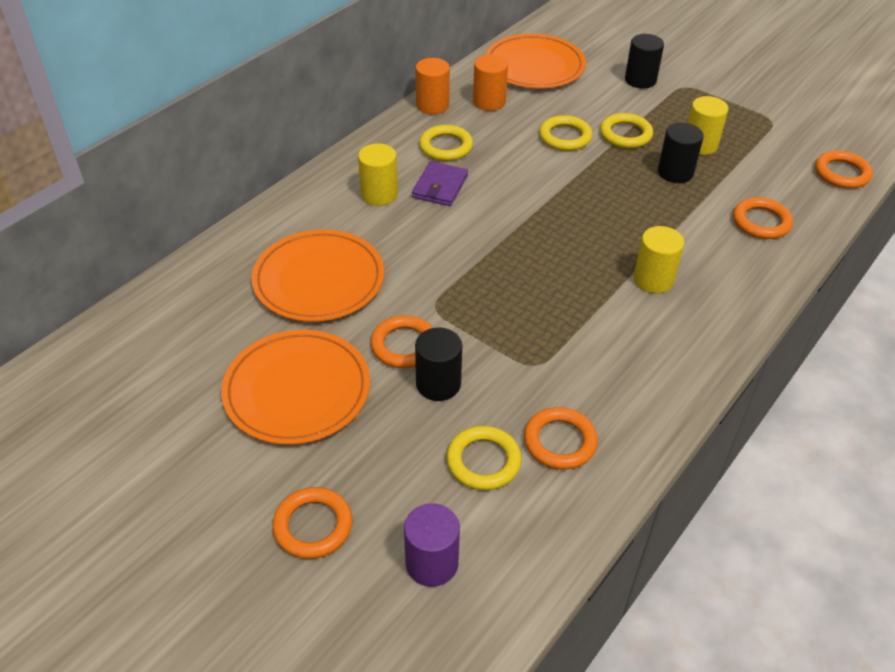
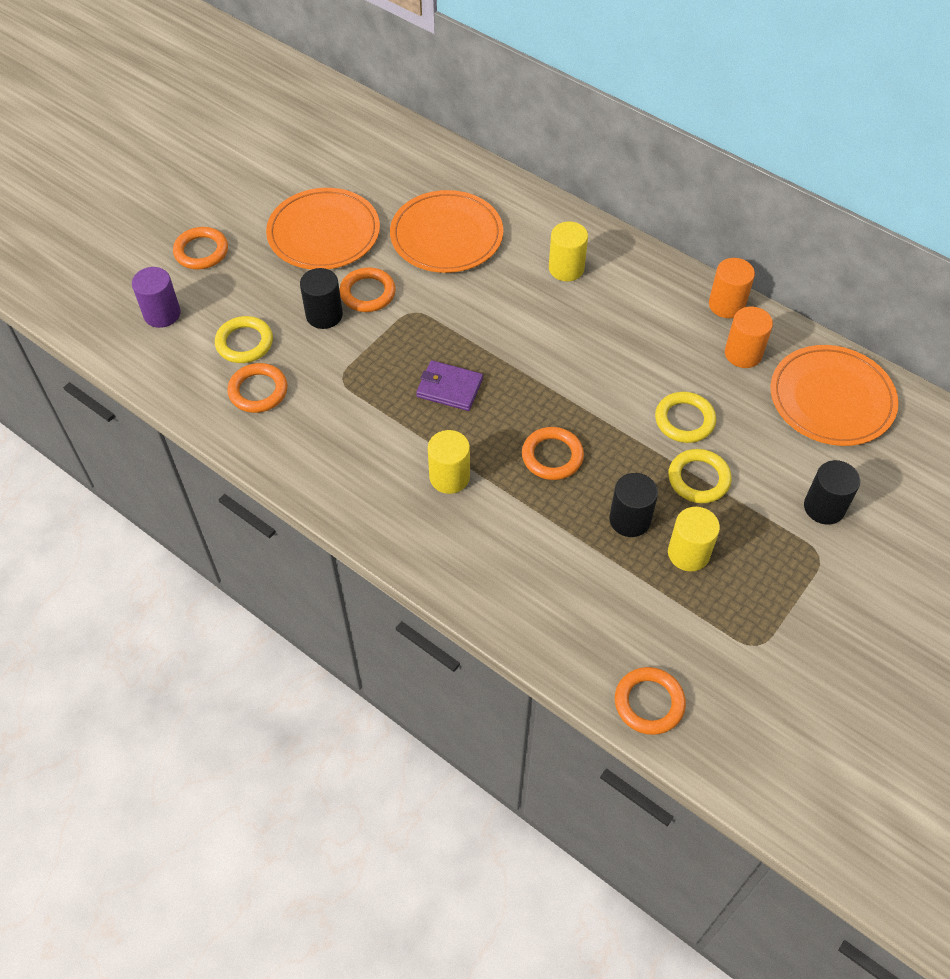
camera: 90 degrees right, 10 degrees up
purple wallet [412,161,468,206] -> purple wallet moved to [416,360,483,411]
yellow ring [419,125,473,161] -> none
orange ring [733,197,793,239] -> orange ring moved to [522,427,584,480]

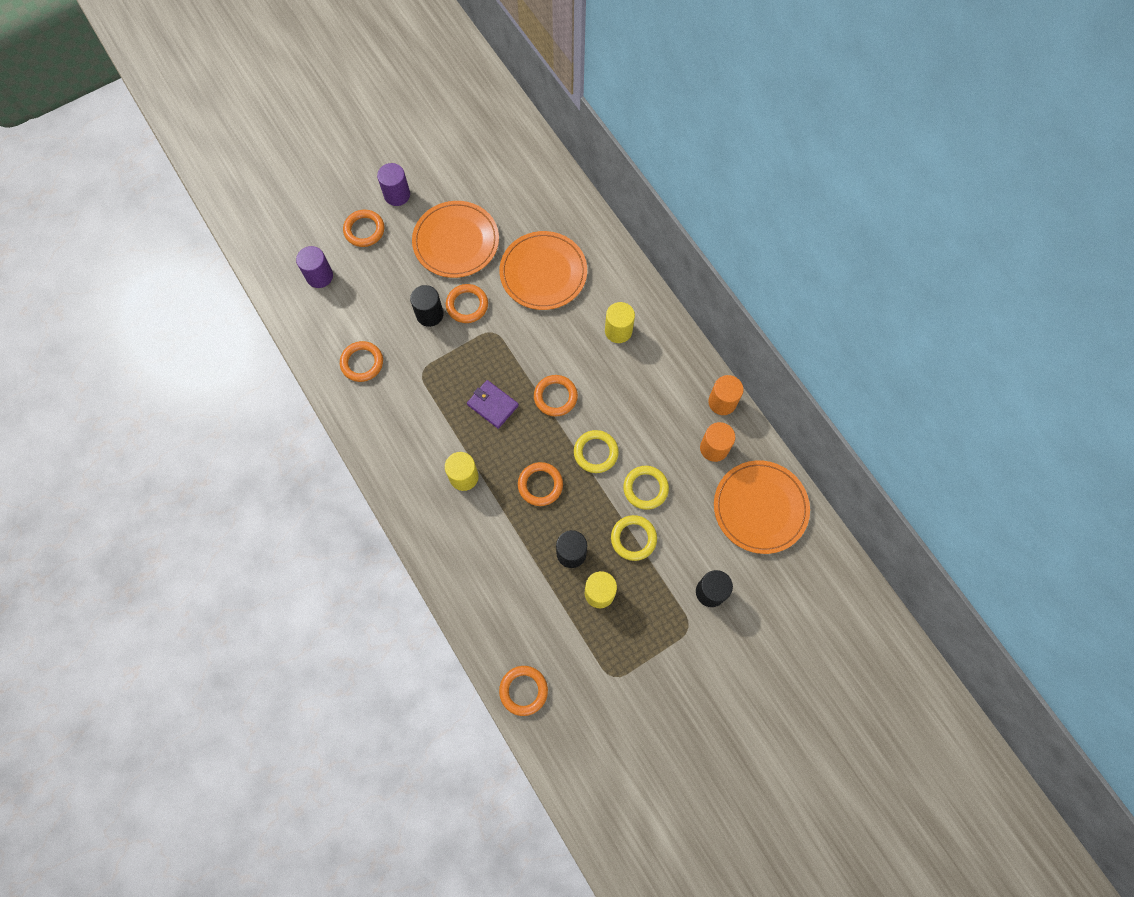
camera: 20 degrees right, 15 degrees up
yellow ring [215,316,273,363] -> yellow ring moved to [574,430,619,473]
none -> purple cylinder [377,163,410,206]
none -> orange ring [534,375,578,416]

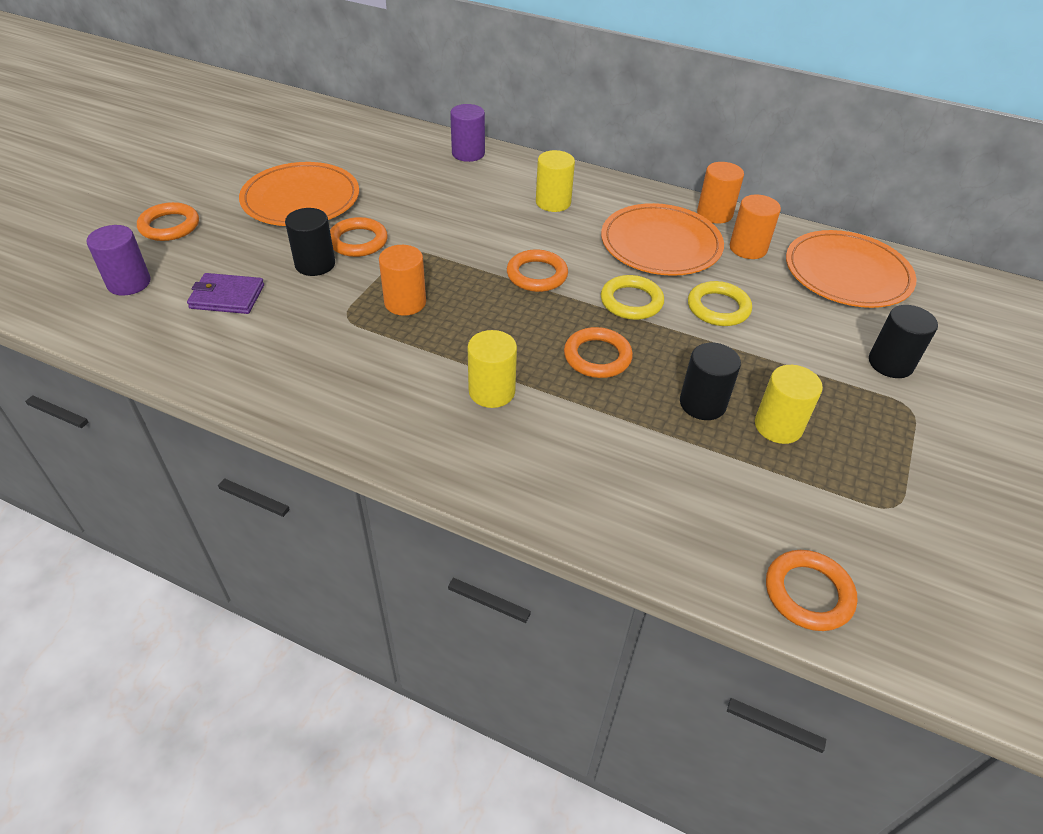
camera: 35 degrees left, 25 degrees down
orange ring [340,341,383,382] -> none
purple cylinder [377,163,410,206] -> purple cylinder moved to [450,104,485,162]
purple wallet [467,380,519,429] -> purple wallet moved to [187,273,264,314]
orange plate [499,231,587,310] -> orange plate moved to [601,203,724,276]
yellow ring [611,515,657,561] -> none
none -> orange cylinder [379,245,426,316]

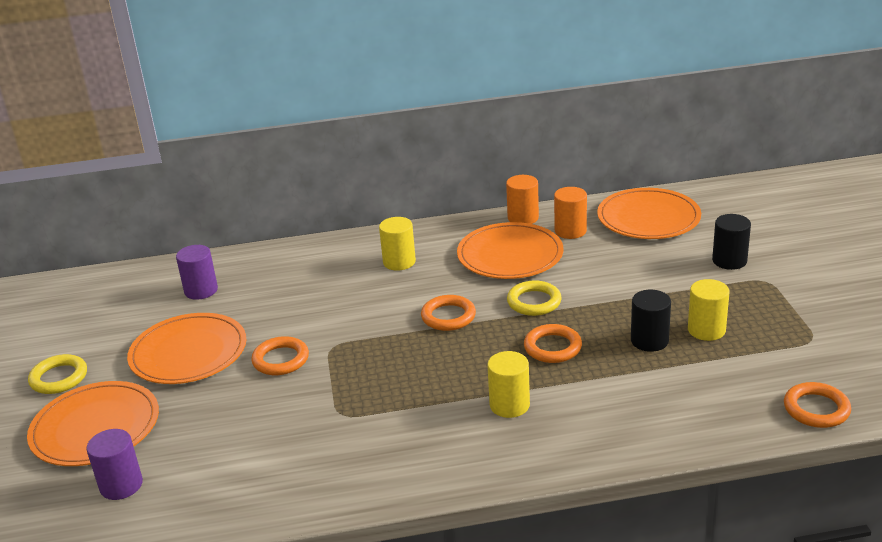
camera: 30 degrees left, 15 degrees down
orange ring [137,202,199,241] -> orange plate [27,381,159,466]
purple wallet [187,273,264,314] -> none
black cylinder [285,208,335,276] -> none
orange cylinder [379,245,426,316] -> none
purple cylinder [450,104,485,162] -> purple cylinder moved to [176,245,218,300]
yellow ring [688,281,752,326] -> yellow ring moved to [28,354,87,394]

